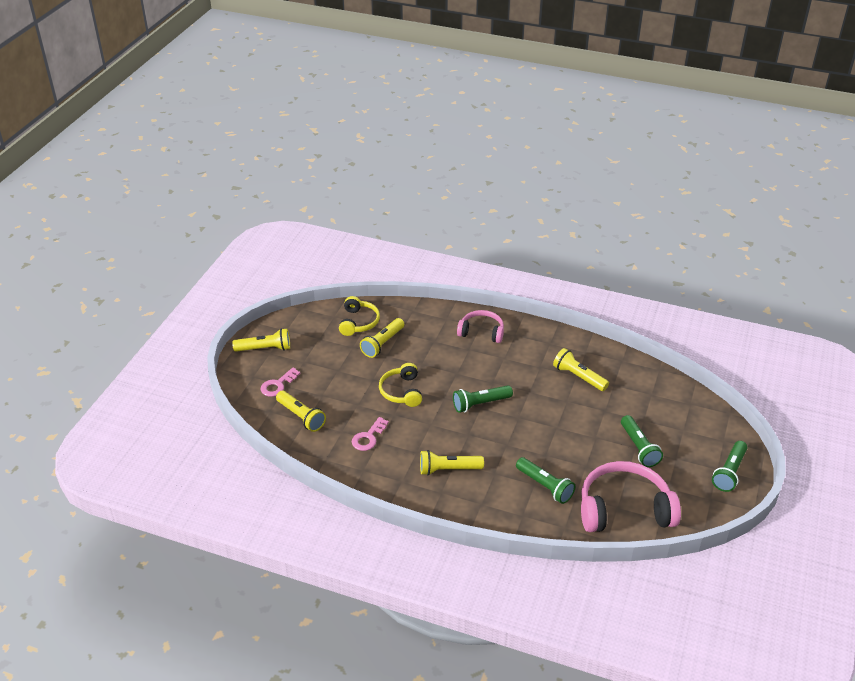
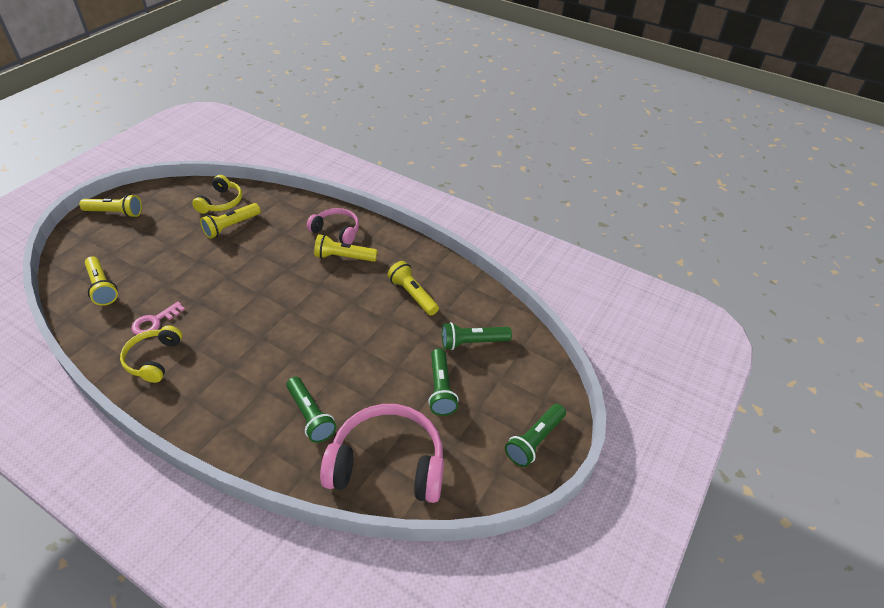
camera: 10 degrees right, 5 degrees up
pink key [261,368,300,397] -> none
yellow headphones [379,363,422,407] -> yellow headphones moved to [120,325,182,383]
yellow flashlight [420,450,484,475] -> yellow flashlight moved to [314,234,378,262]
green flashlight [453,385,513,413] -> green flashlight moved to [442,322,512,350]

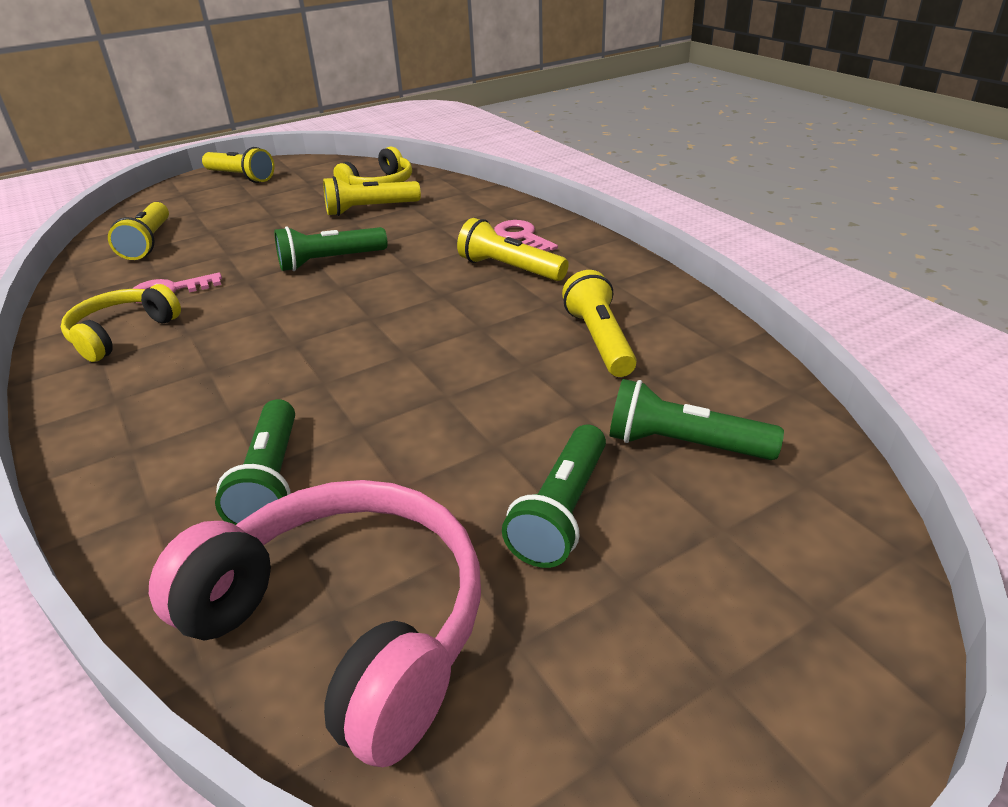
camera: 30 degrees right, 10 degrees down
pink headphones [307,208,359,244] -> pink key [494,220,558,251]
green flashlight [505,404,566,467] -> green flashlight moved to [274,227,388,271]

